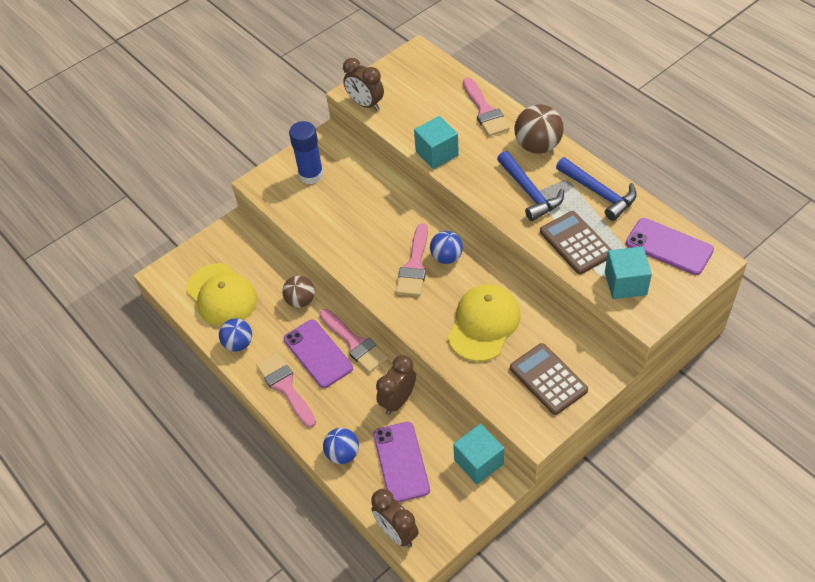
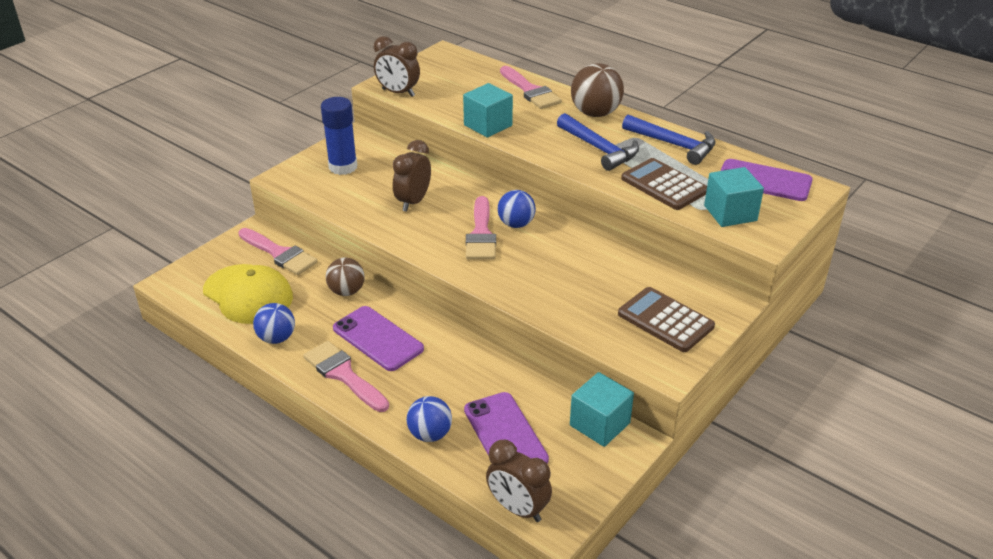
camera: 15 degrees left, 15 degrees down
pink brush [319,309,388,373] -> pink brush moved to [238,228,318,275]
brown clock [376,355,416,415] -> brown clock moved to [393,140,431,212]
yellow cap [448,284,521,362] -> none

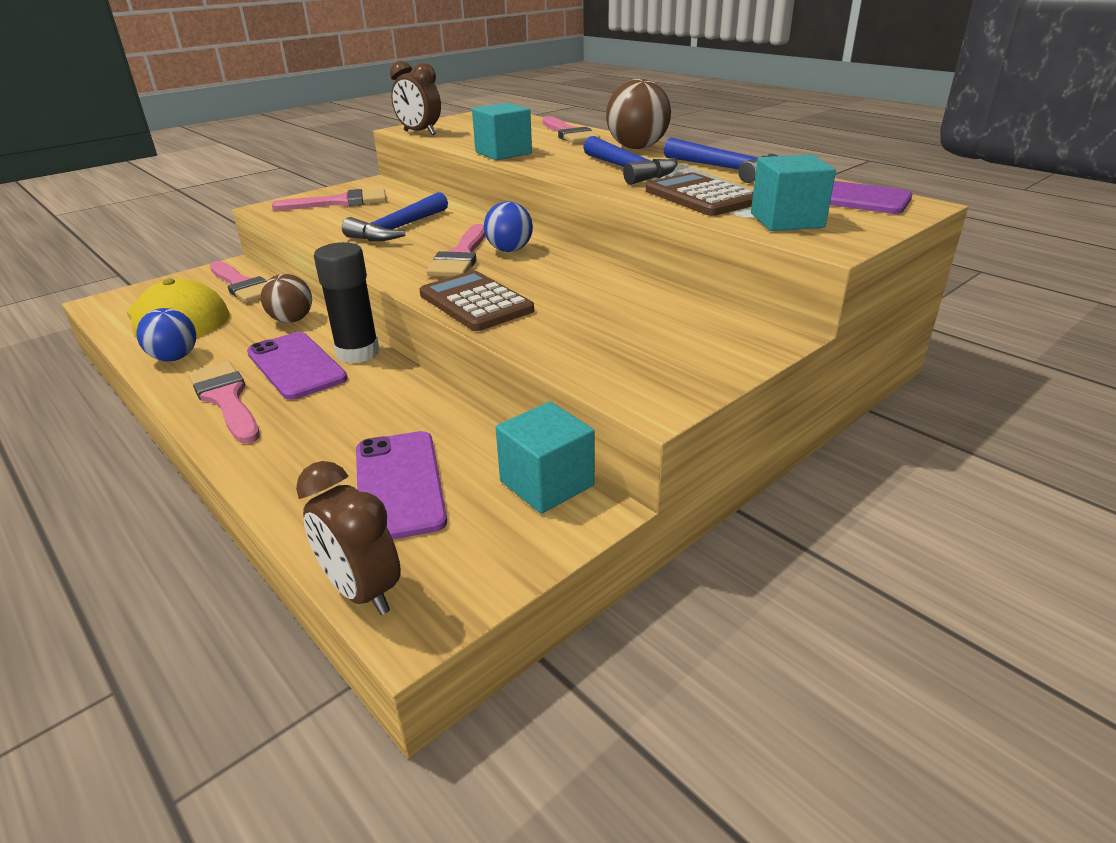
camera: 10 degrees right, 5 degrees down
blue glue stick [321,97,357,175] -> pink brush [272,189,386,210]
brown clock [393,140,431,212] -> blue hammer [342,192,448,241]
blue ball [407,396,452,442] -> none
brown calculator [618,287,715,352] -> brown calculator moved to [419,271,534,331]
none -> black glue stick [314,242,380,364]

